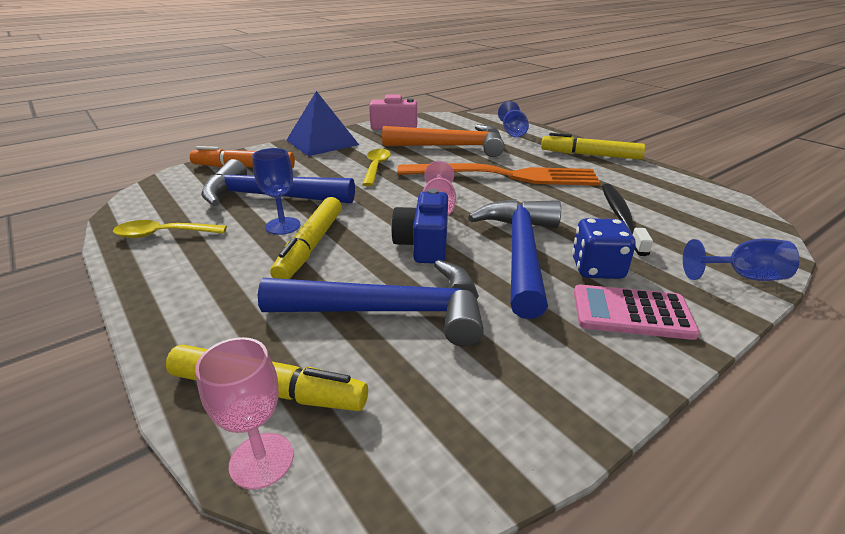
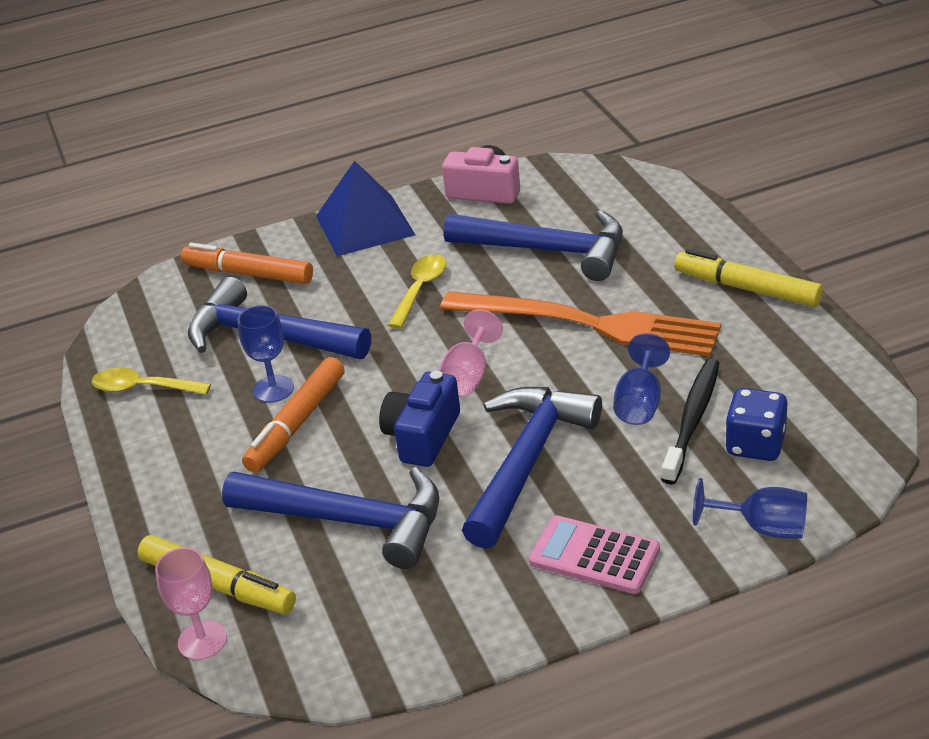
camera: 20 degrees right, 5 degrees up
yellow marker [270,197,342,279] -> orange marker [242,357,345,473]
orange hammer [382,124,504,157] -> blue hammer [443,210,623,281]
blue goblet [498,101,529,137] -> blue goblet moved to [613,333,670,425]
blue dice [572,218,636,279] -> blue dice moved to [725,388,787,461]

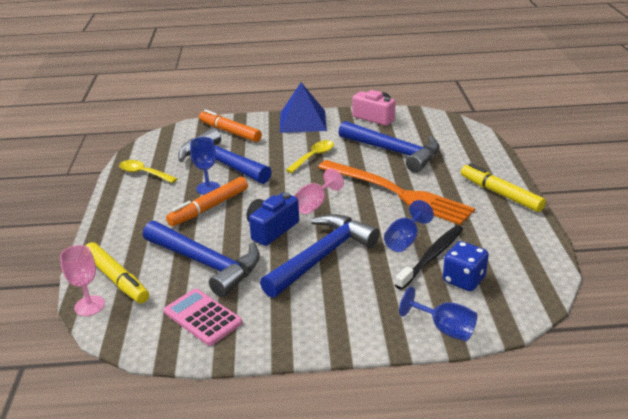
camera: 15 degrees right, 5 degrees down
pink calculator [529,515,660,594] -> pink calculator moved to [164,289,242,346]

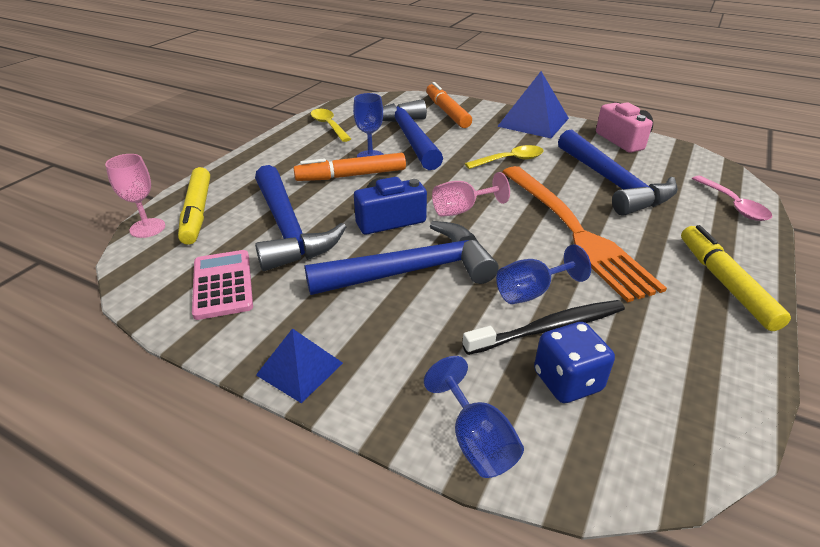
camera: 30 degrees right, 5 degrees up
none -> blue pyramid [256,328,343,403]
none -> pink spoon [692,176,772,221]

